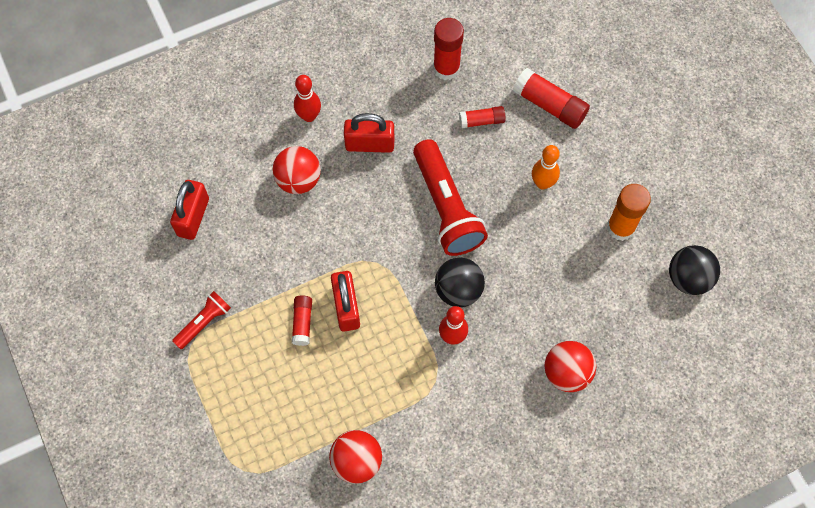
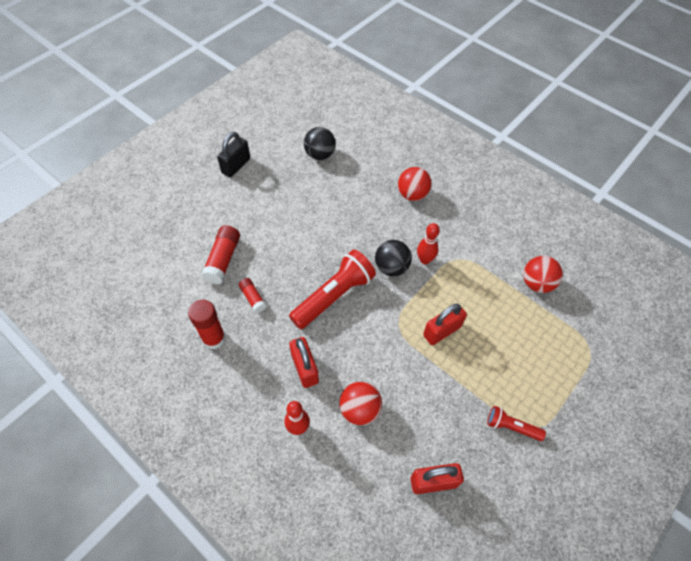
camera: 115 degrees left, 10 degrees down
red glue stick [292,296,312,346] -> none
orange bowling pin [532,145,560,189] -> none
orange glue stick [607,184,651,241] -> none
none -> black padlock [217,132,250,177]

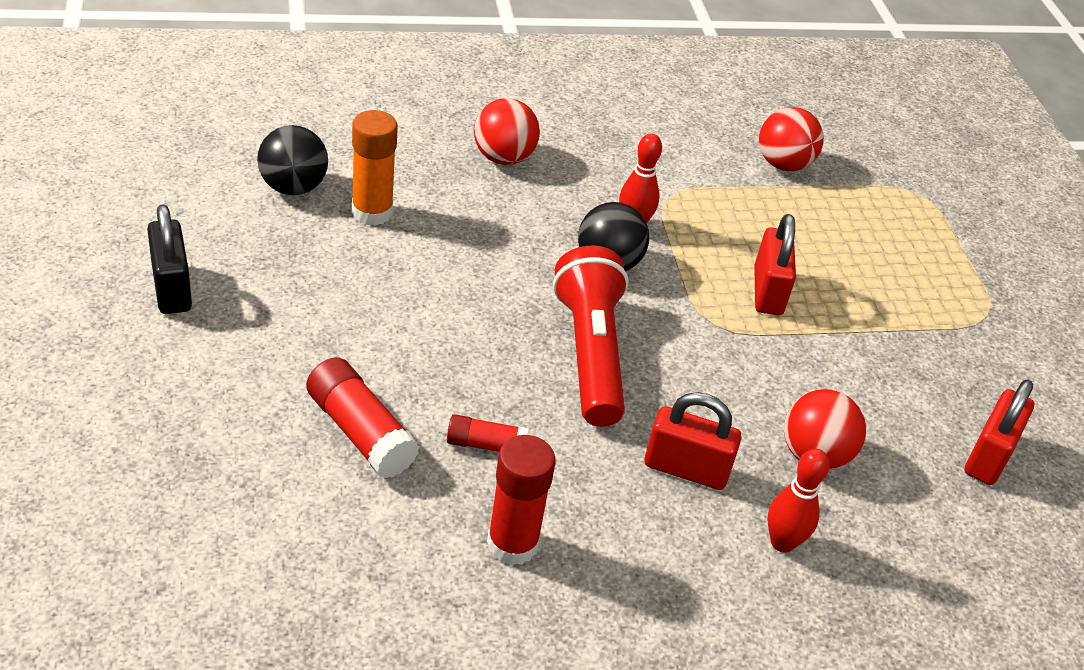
camera: 55 degrees left, 15 degrees down
red flashlight [487,406,546,441] -> none
none -> orange glue stick [352,110,398,226]

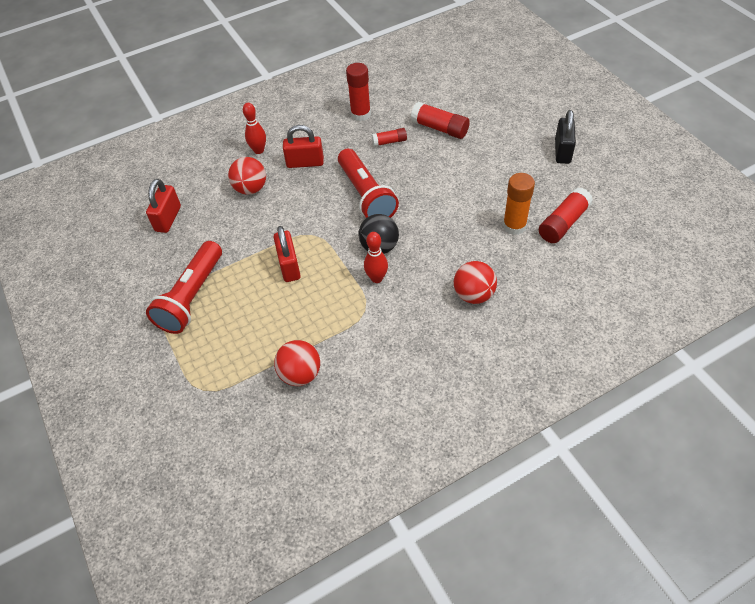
camera: 170 degrees right, 10 degrees up
black padlock [147,204,192,314] -> black padlock turned 45 degrees clockwise [555,110,576,164]
black ball [257,125,328,195] -> red glue stick [539,187,593,243]
none -> red flashlight [146,241,222,334]

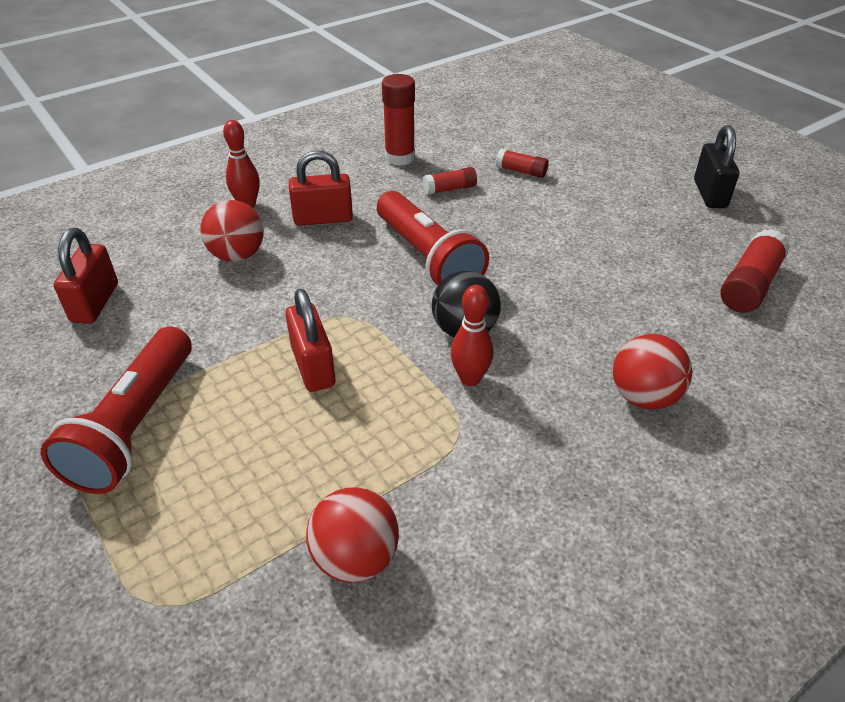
camera: 10 degrees left, 10 degrees down
red glue stick [411,102,470,139] -> red glue stick [496,149,549,178], size x0.60
orange glue stick [503,173,535,235] -> none

